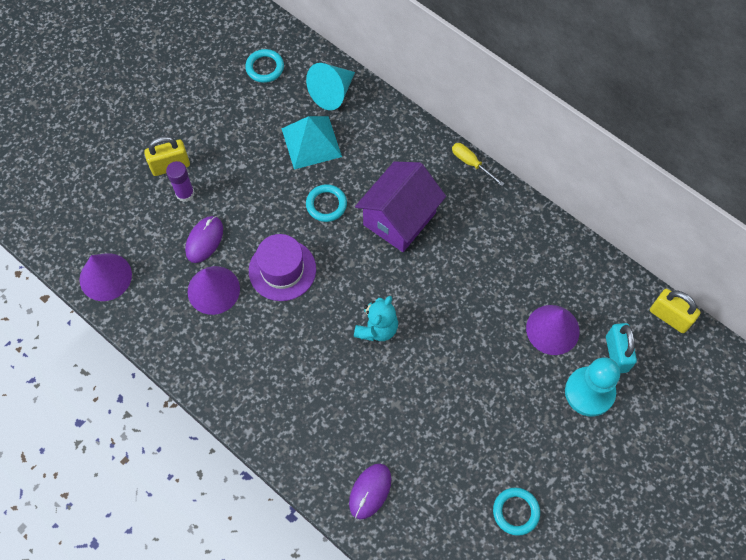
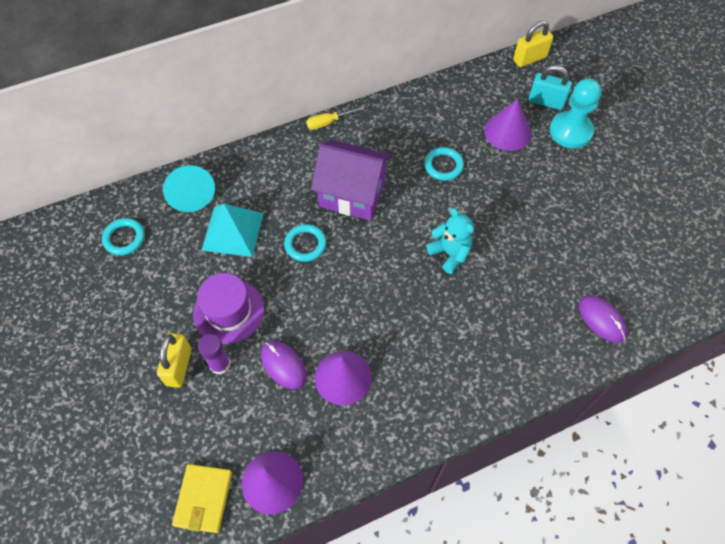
camera: 65 degrees left, 5 degrees down
purple hat [249,234,316,301] -> purple hat moved to [193,273,264,344]
purple house [355,161,446,252] -> purple house turned 45 degrees counterclockwise [311,140,392,220]
turquoise ring [493,488,540,536] -> turquoise ring moved to [424,147,464,181]
none -> yellow wallet [172,464,232,533]

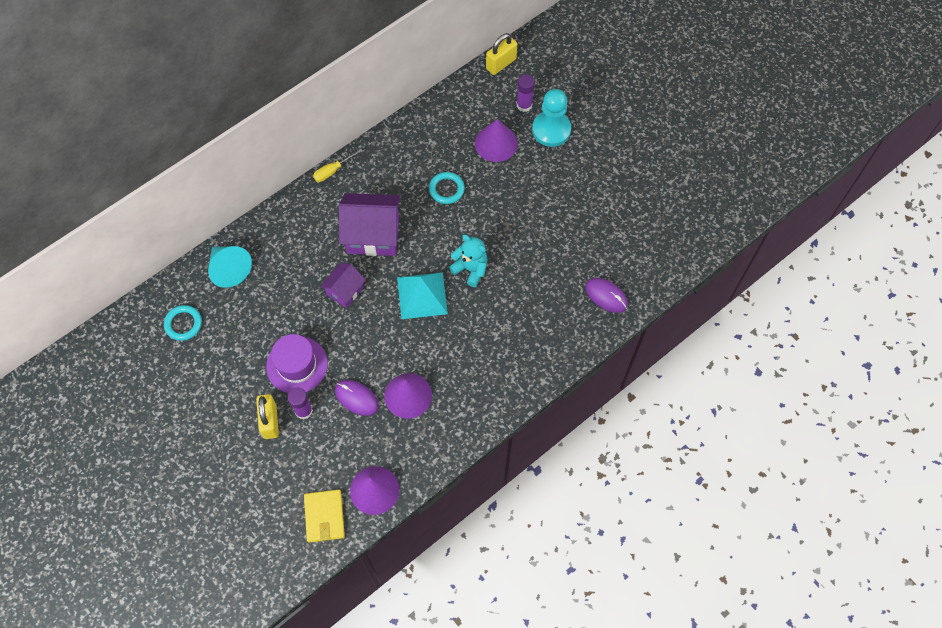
camera: 15 degrees left, 5 degrees up
turquoise pyramid [201,204,263,257] -> turquoise pyramid moved to [397,272,448,319]
turquoise ring [284,224,327,262] -> purple house [320,263,366,308]
turquoise padlock [528,65,572,110] -> purple glue stick [517,75,535,112]

